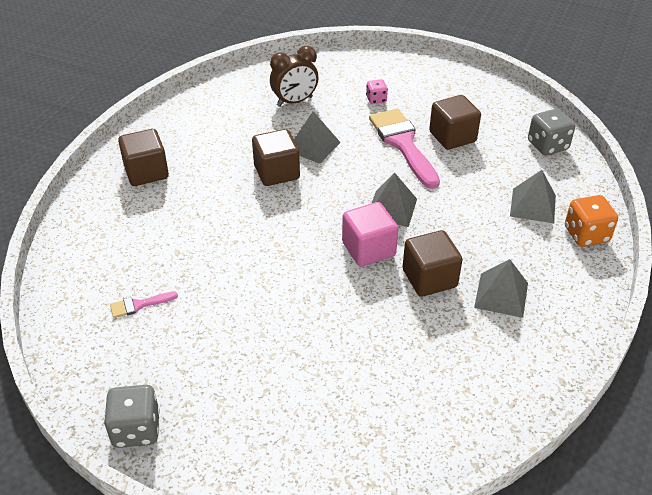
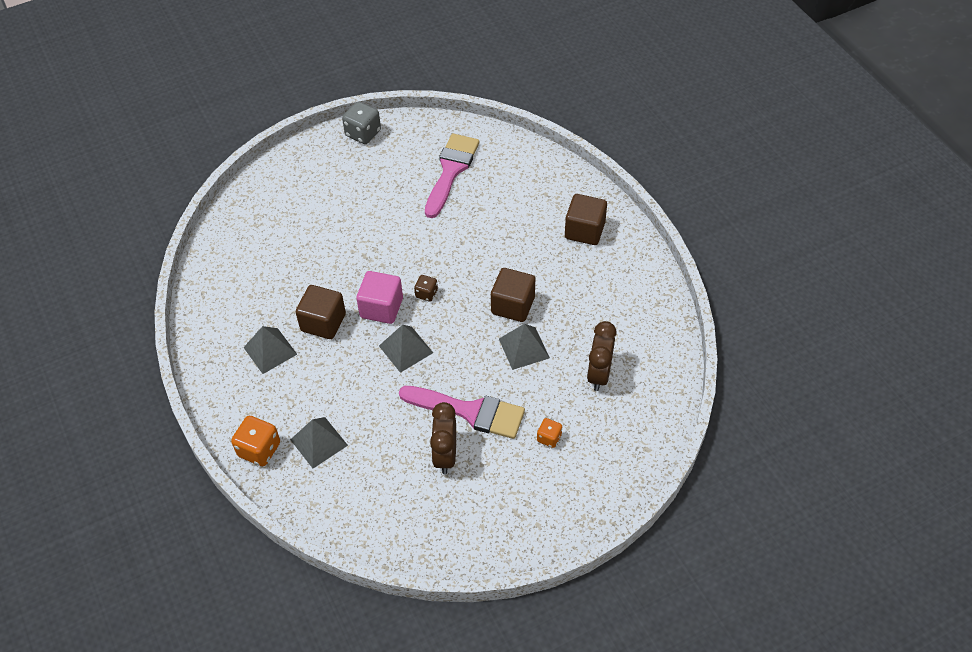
camera: 130 degrees right, 10 degrees up
pink brush [110,291,178,318] -> pink brush [425,133,480,218], size x2.25
pink dice [366,79,388,104] -> orange dice [537,418,562,448]
brown cube [429,95,481,150] -> brown clock [430,402,456,474]
grey dice [528,109,575,156] -> none
none -> brown dice [414,275,438,301]

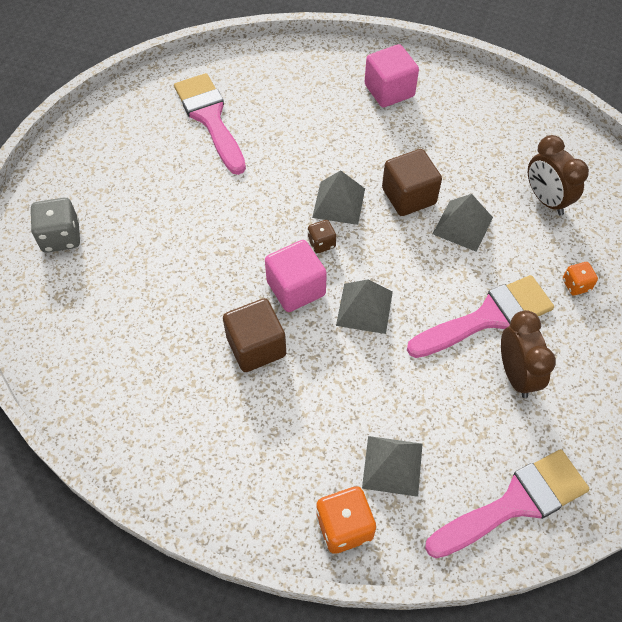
camera: 45 degrees left, 5 degrees up
grey pyramid [243,326,297,374] -> grey pyramid moved to [312,170,365,225]
grey dice [342,102,381,144] -> grey dice moved to [30,198,80,253]
brown clock [430,402,456,474] -> brown clock turned 150 degrees counterclockwise [501,310,556,398]
brown cube [565,194,607,245] -> pink cube [365,44,419,107]
none -> pink brush [425,449,589,558]

